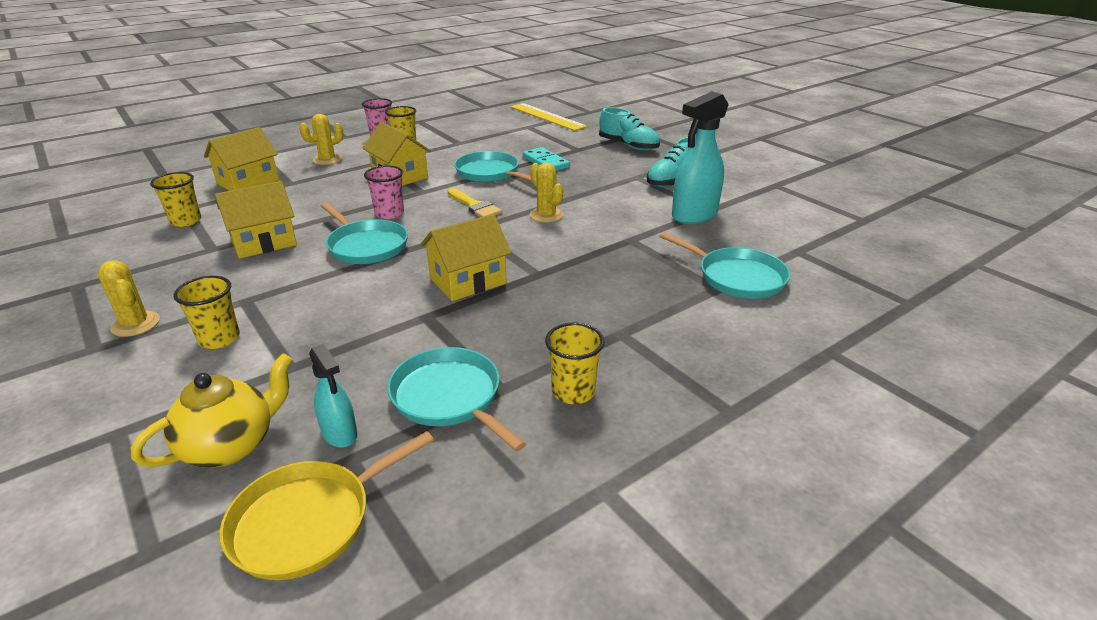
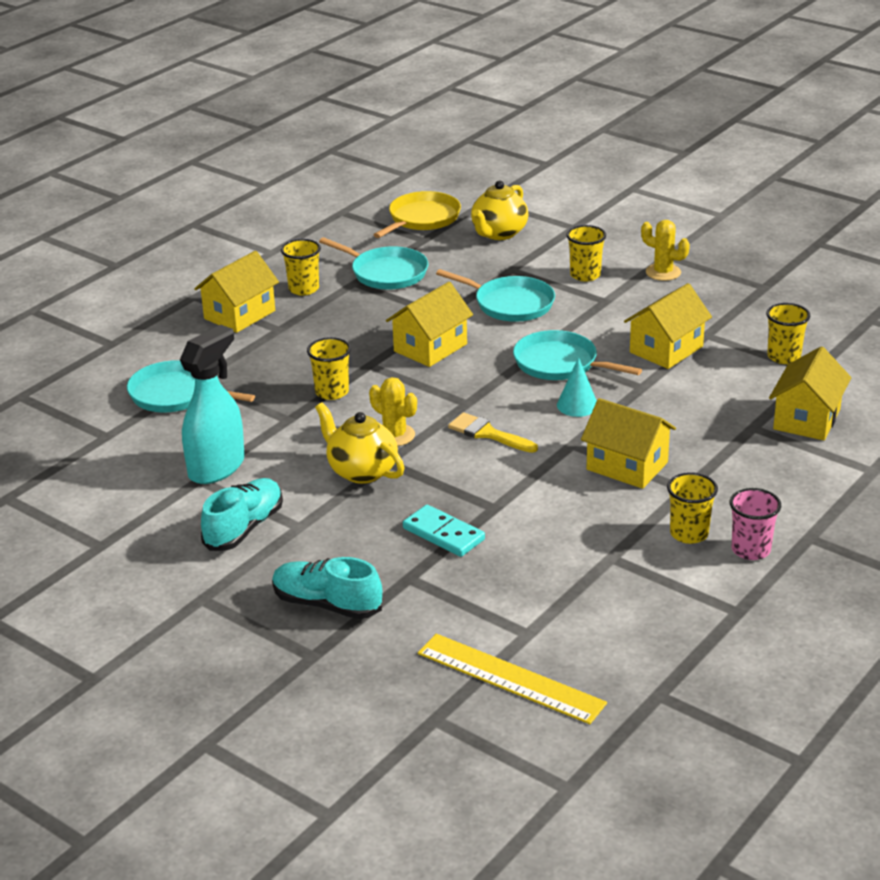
camera: 165 degrees right, 0 degrees up
yellow cactus [299,114,343,165] -> none
turquoise spray bottle [309,344,357,448] -> none
pink cup [364,166,404,219] -> turquoise cone [557,357,597,417]
turquoise pan [454,151,532,182] -> turquoise pan moved to [436,269,555,322]
none -> yellow house [194,251,279,333]
none -> yellow cup [307,337,351,400]
none -> yellow teapot [315,403,405,484]

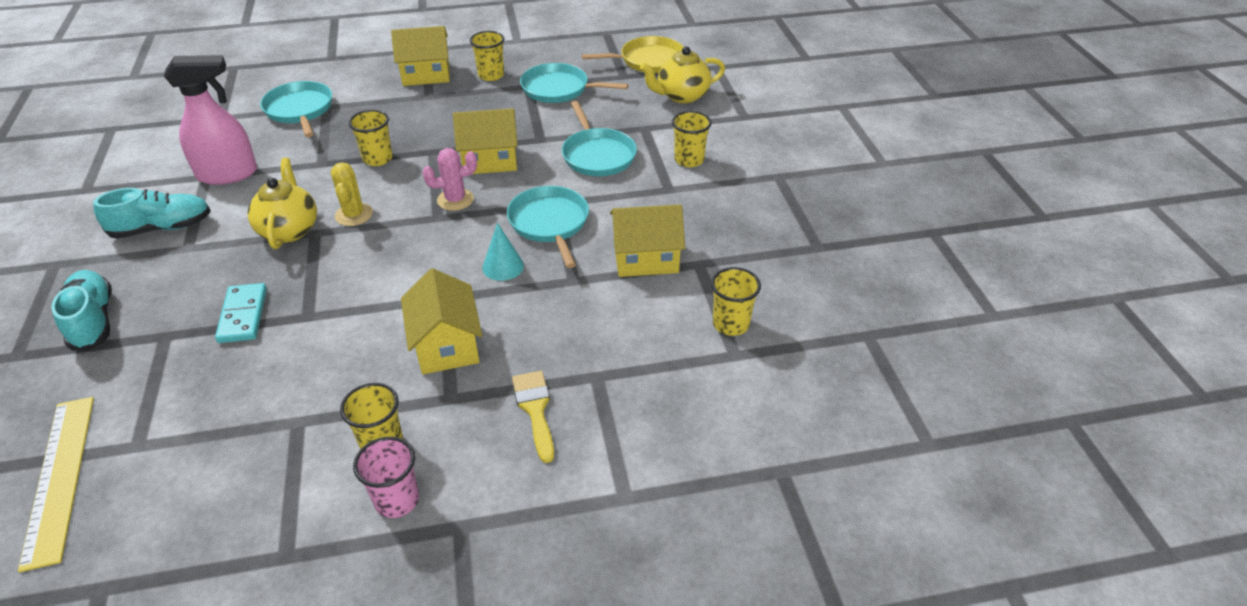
camera: 40 degrees right, 10 degrees up
turquoise spray bottle [180,325,245,484] -> pink spray bottle [164,55,257,185]
turquoise pan [319,237,428,290] -> turquoise pan turned 120 degrees clockwise [520,63,628,103]
yellow brush [448,412,538,453] -> yellow brush moved to [512,371,554,463]
yellow cactus [641,220,690,281] -> none
yellow house [769,346,851,440] -> none
none -> pink cactus [422,148,477,211]

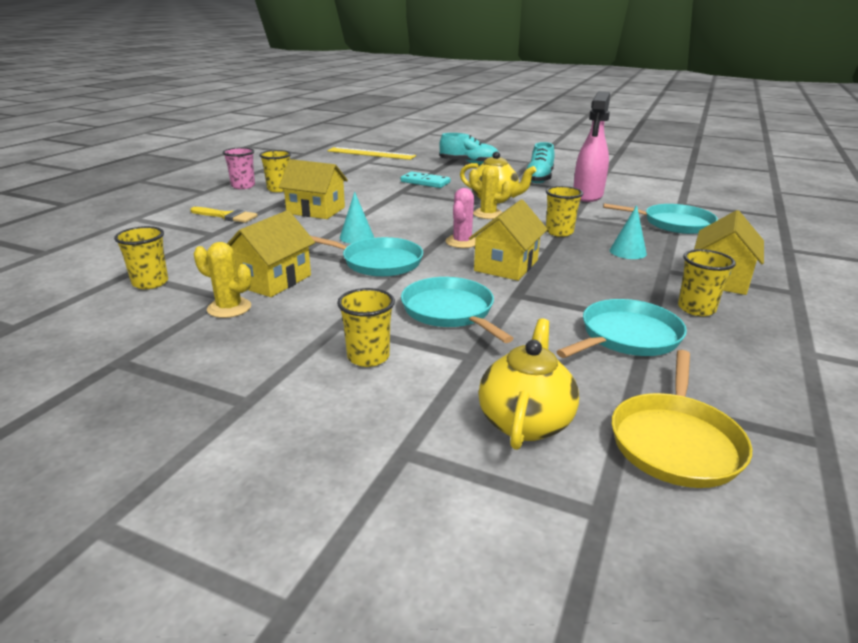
camera: 125 degrees right, 15 degrees down
turquoise pan [562,101,637,176] -> turquoise pan turned 45 degrees clockwise [401,277,514,343]
none -> yellow cactus [194,242,251,318]
none -> turquoise cone [610,205,647,259]

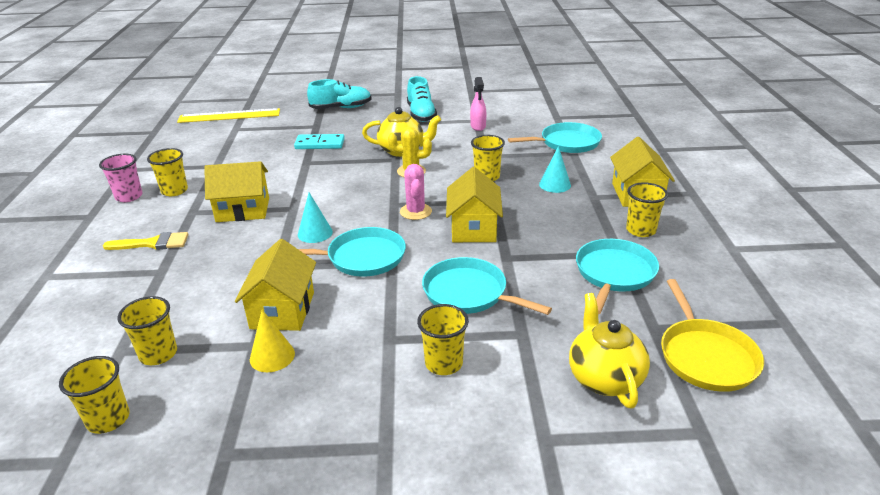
camera: 25 degrees left, 5 degrees up
yellow cactus [194,242,251,318] -> yellow cone [250,310,295,372]
pink spray bottle [574,91,610,202] -> pink spray bottle [470,77,486,131], size x0.54
none -> yellow cup [59,356,130,434]

